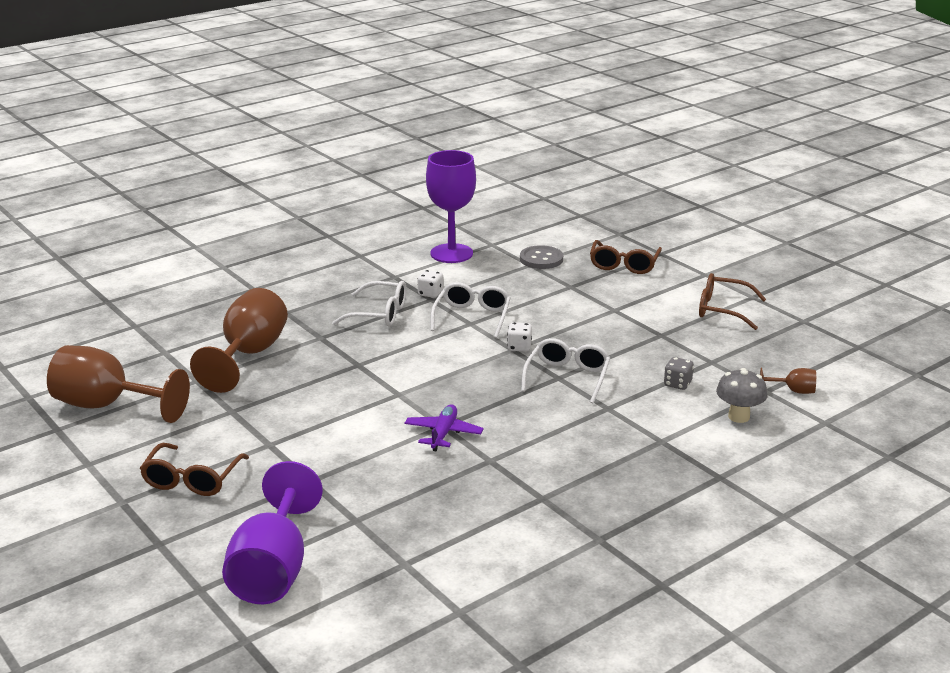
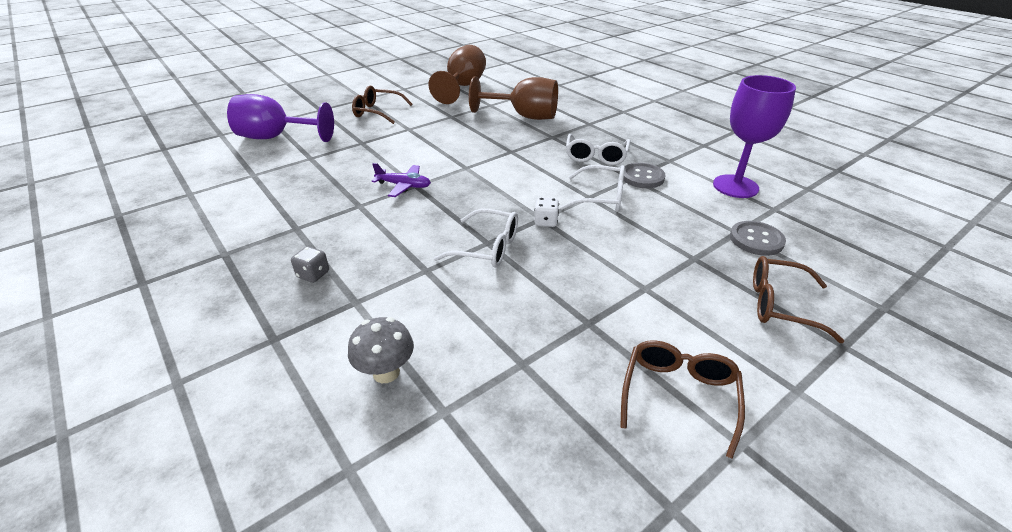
camera: 90 degrees right, 10 degrees up
white dice [417,270,443,298] -> grey button [623,163,666,188]
grey dice [664,357,694,390] -> grey dice moved to [291,246,329,283]
brown goblet [760,368,816,394] -> none

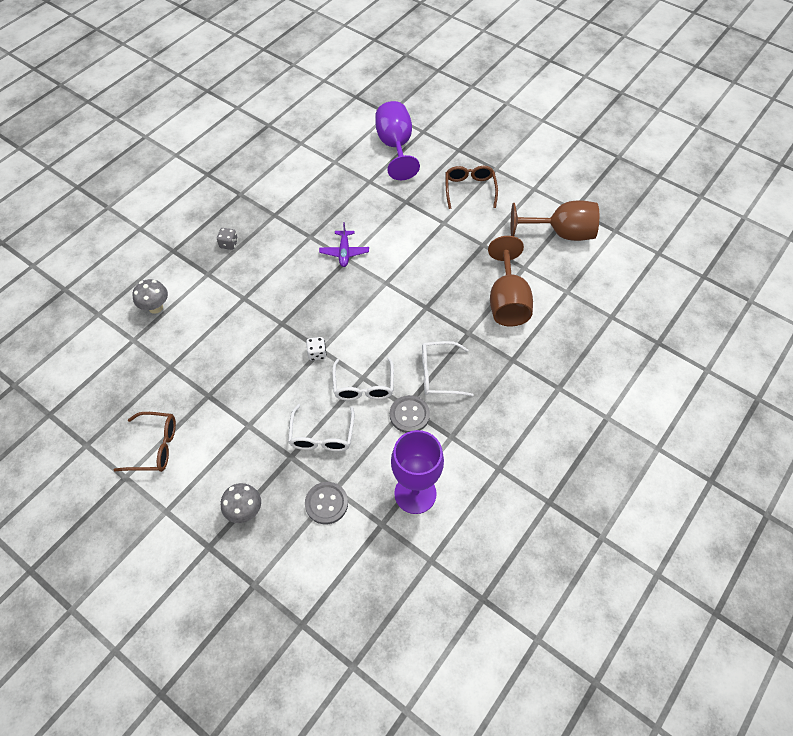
camera: 75 degrees right, 20 degrees up
white glasses [434,209,518,268] -> white glasses moved to [288,404,354,451]
brown glasses [753,256,844,343] -> grey mushroom [221,483,261,523]

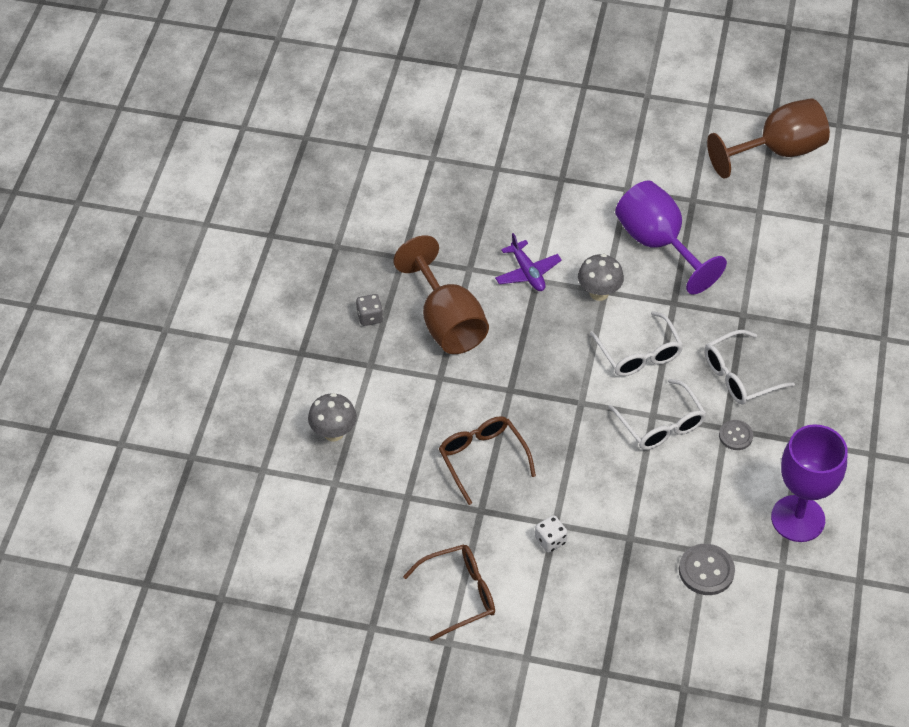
camera: 25 degrees left, 5 degrees down
grey mushroom [221,483,261,523] -> grey mushroom moved to [578,254,624,301]
white glasses [288,404,354,451] -> white glasses moved to [590,311,683,376]
white dice [306,337,327,360] -> white dice moved to [535,515,568,553]
purple goblet [375,101,420,180] -> purple goblet moved to [615,180,727,294]
grey button [390,395,430,433] -> grey button [719,420,753,450], size x0.64
brown glasses [446,166,498,209] -> brown glasses moved to [439,416,536,505]
brown goblet [488,236,533,326] -> brown goblet moved to [393,236,489,354]

